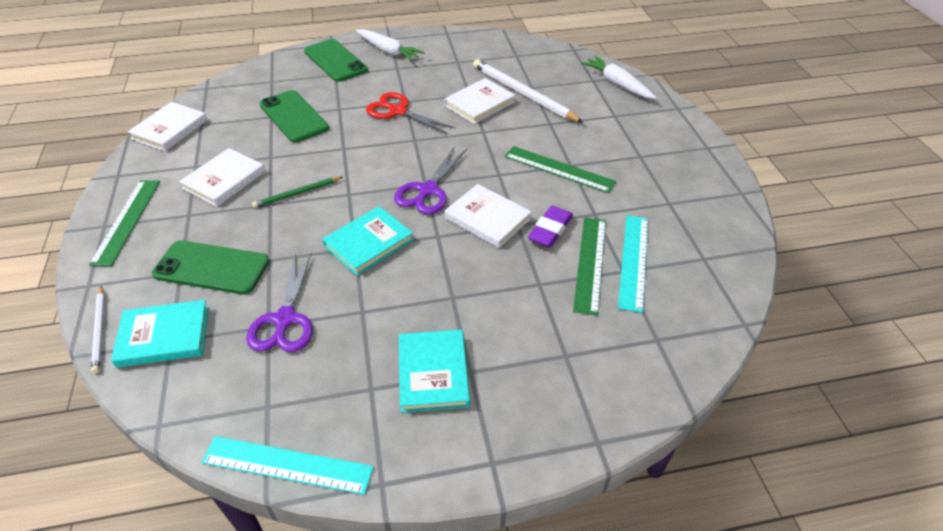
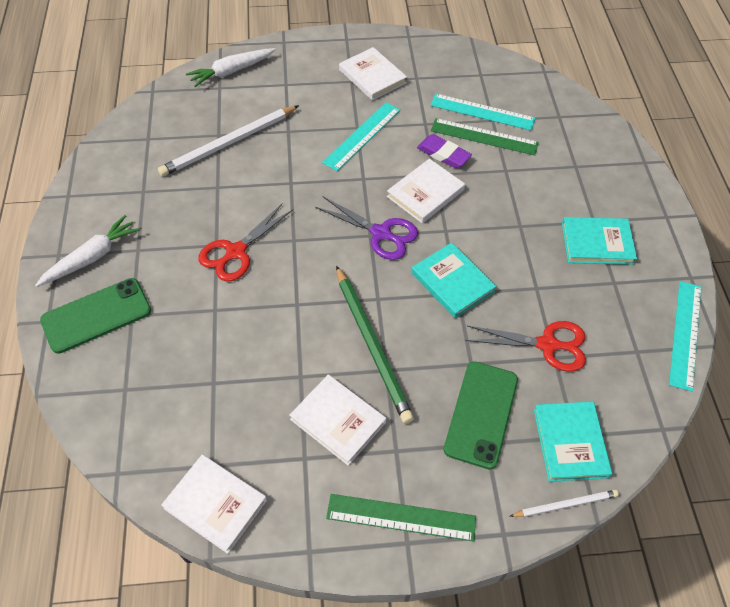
camera: 85 degrees left, 10 degrees up
purple scissors [246,252,313,352] -> red scissors [466,321,586,372]
green pencil [252,177,342,208] -> green pencil [336,265,414,424], size x1.90
green phone [259,90,329,142] -> none
white book [445,78,515,124] -> white book moved to [339,47,407,101]
green ruler [504,146,616,193] -> turquoise ruler [322,102,400,171]

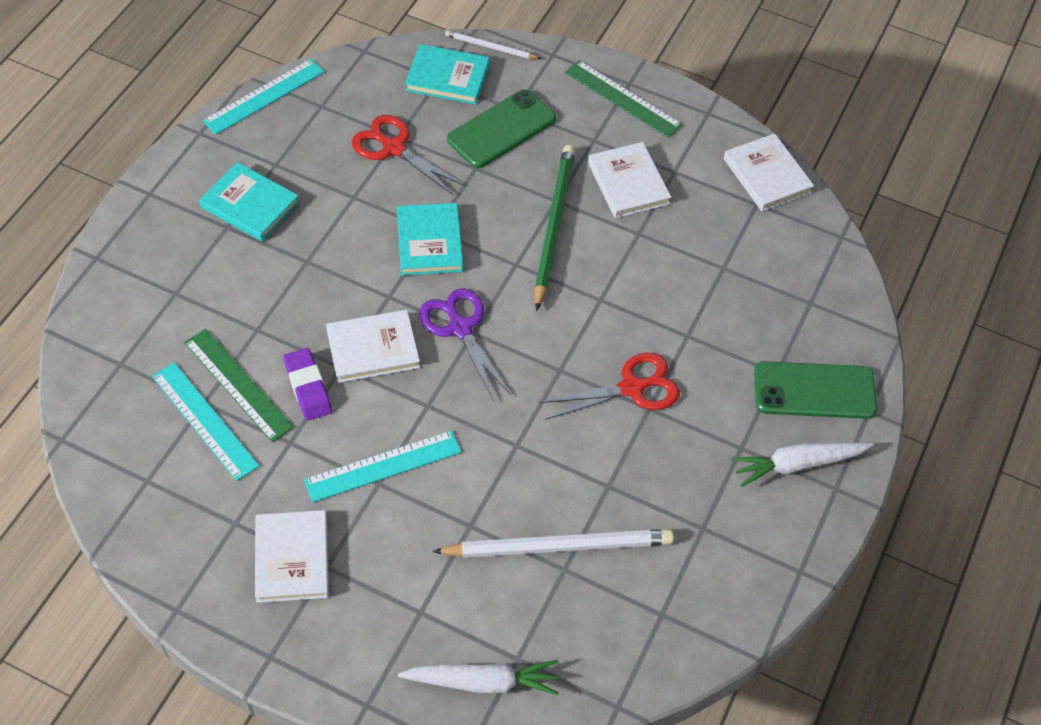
camera: 150 degrees left, 0 degrees up
turquoise book [534,402,612,482] -> turquoise book turned 75 degrees clockwise [405,44,490,105]

